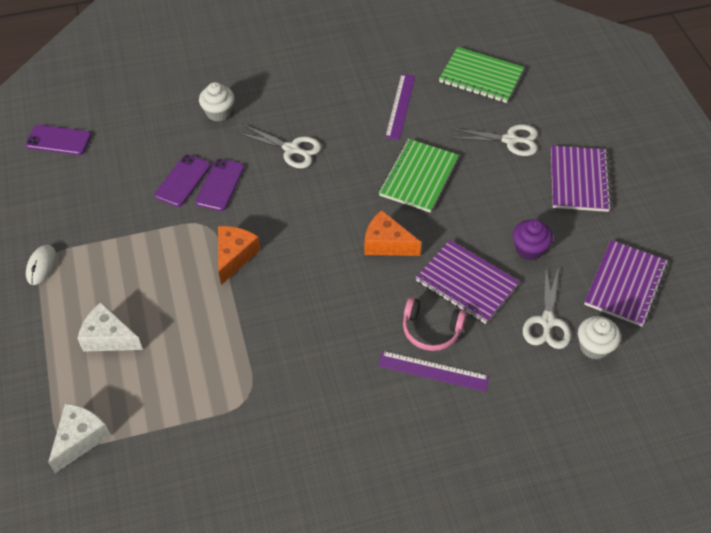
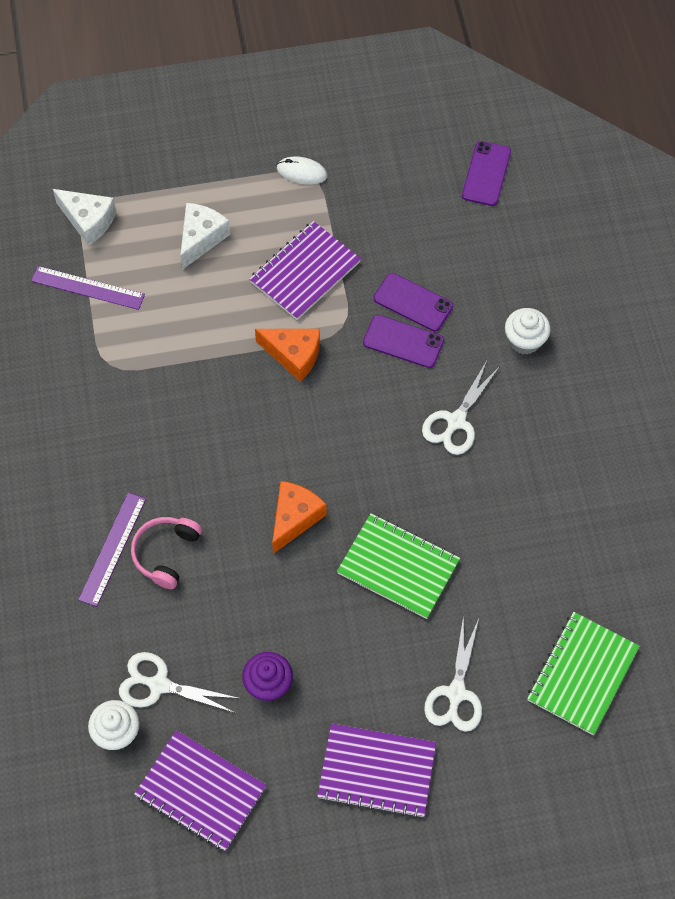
camera: 95 degrees right, 10 degrees up
purple ruler [385,74,415,140] -> purple ruler moved to [31,266,145,310]
purple notebook [416,240,519,324] -> purple notebook moved to [249,221,361,320]

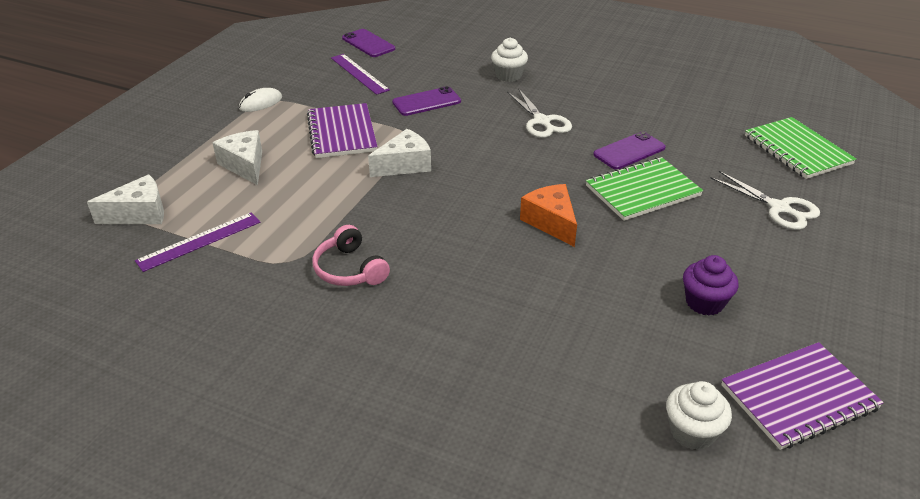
camera: 55 degrees left, 25 degrees down
purple ruler [78,492,146,607] -> purple ruler moved to [331,54,390,95]
white scissors [119,652,241,713] -> none
pink headphones [131,517,202,589] -> pink headphones moved to [312,225,390,286]
orange cheese [255,329,320,382] -> white cheese [368,129,431,177]
purple notebook [317,723,436,818] -> none
purple phone [363,315,444,368] -> purple phone moved to [593,131,666,169]

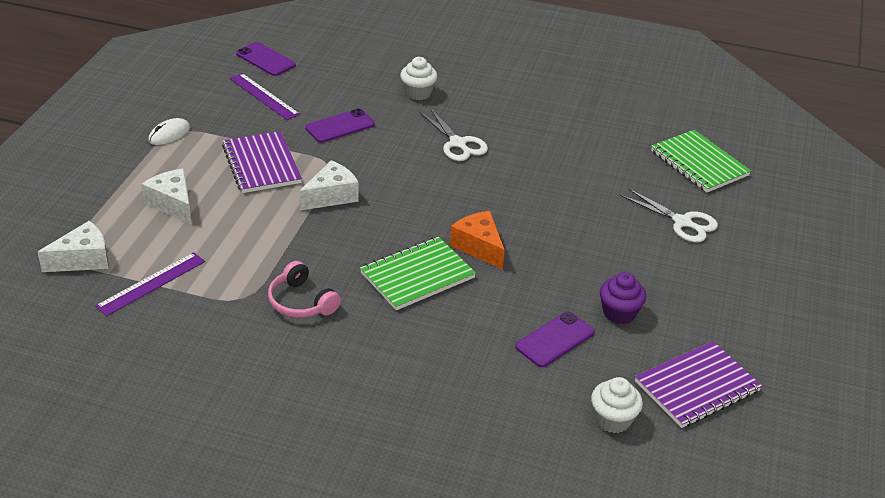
camera: 10 degrees left, 0 degrees up
green notebook [586,157,703,221] -> green notebook moved to [360,237,476,310]
purple phone [593,131,666,169] -> purple phone moved to [515,312,595,367]

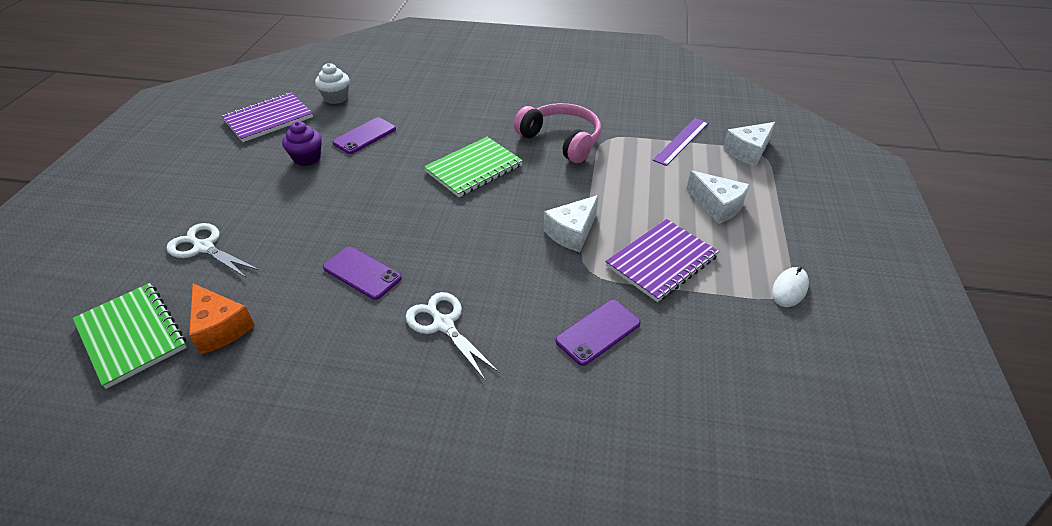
camera: 175 degrees right, 5 degrees up
purple notebook [222,131,302,193] -> purple notebook turned 75 degrees clockwise [605,219,719,302]
purple ruler [230,73,300,120] -> none
purple phone [236,42,296,76] -> purple phone moved to [323,247,402,300]
pink headphones [268,261,341,318] -> pink headphones [514,103,601,163], size x1.51
white cupcake [400,57,438,100] -> none
orange cheese [450,211,505,270] -> orange cheese moved to [189,283,255,354]

